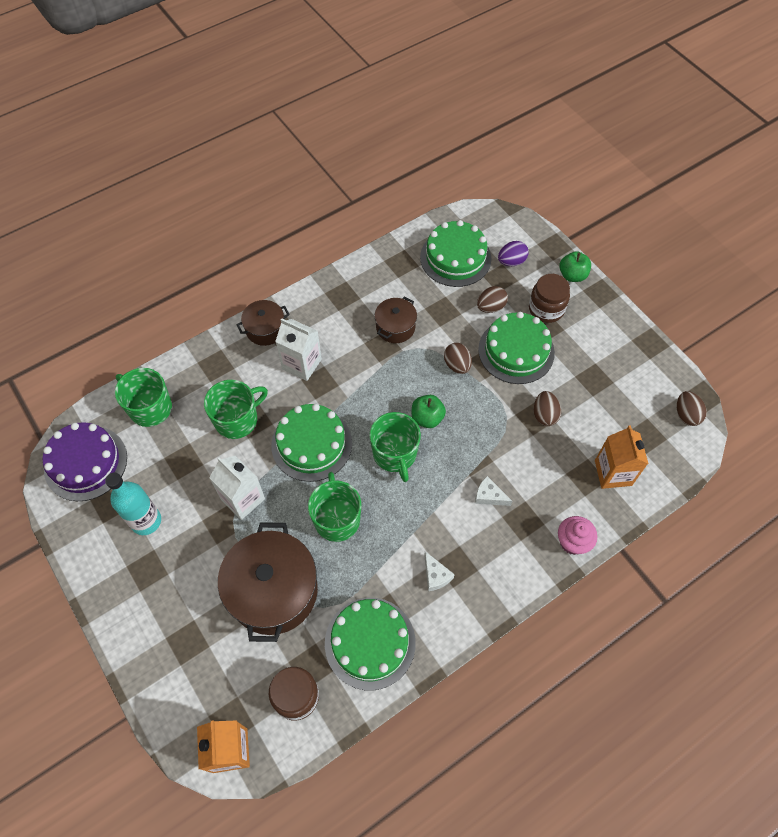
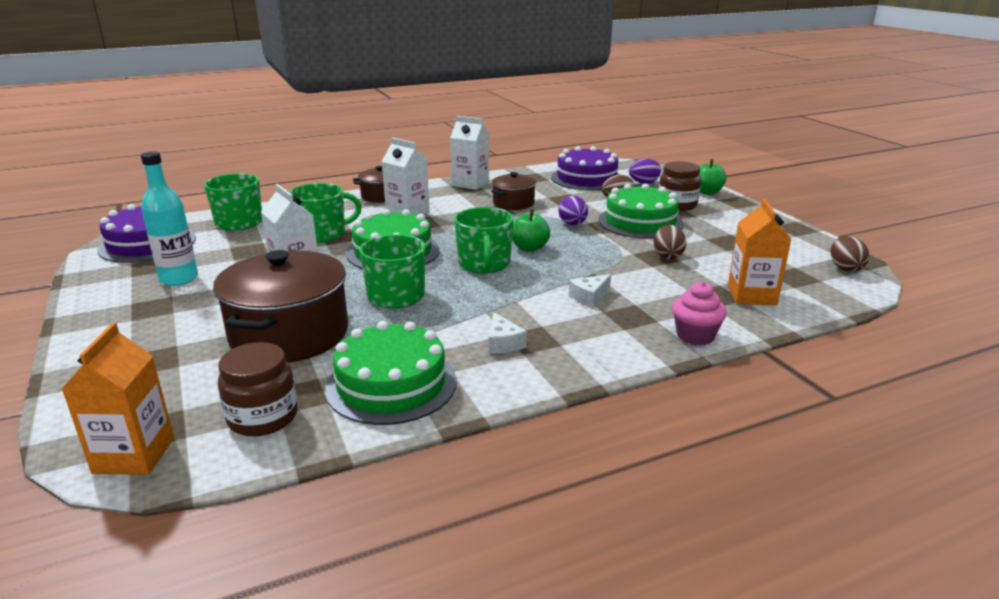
camera: 10 degrees right, 35 degrees down
green cake [420,220,491,287] -> purple cake [551,146,620,190]
brown egg [444,343,472,374] -> purple egg [558,196,588,225]
white cheese [475,476,512,506] -> white cheese turned 75 degrees counterclockwise [569,274,611,307]
none -> white carton [450,116,489,190]

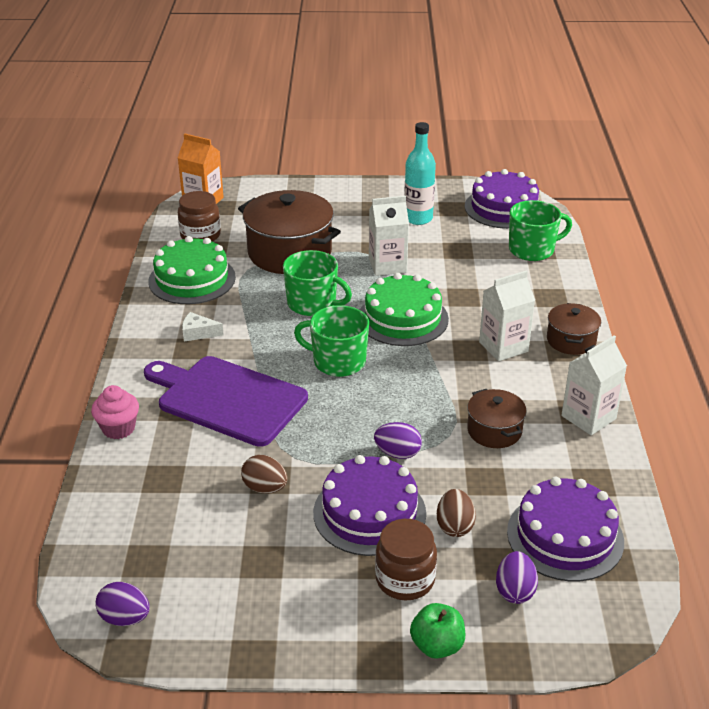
camera: 115 degrees right, 10 degrees up
green mug [289,183,362,243] -> none
green apple [512,209,550,252] -> none
white cheese [569,274,611,307] -> purple cutting board [144,356,308,447]
green cake [598,183,684,239] -> purple cake [313,455,426,556]
orange carton [728,198,791,305] -> none
brown egg [830,236,869,272] -> purple egg [95,582,150,626]

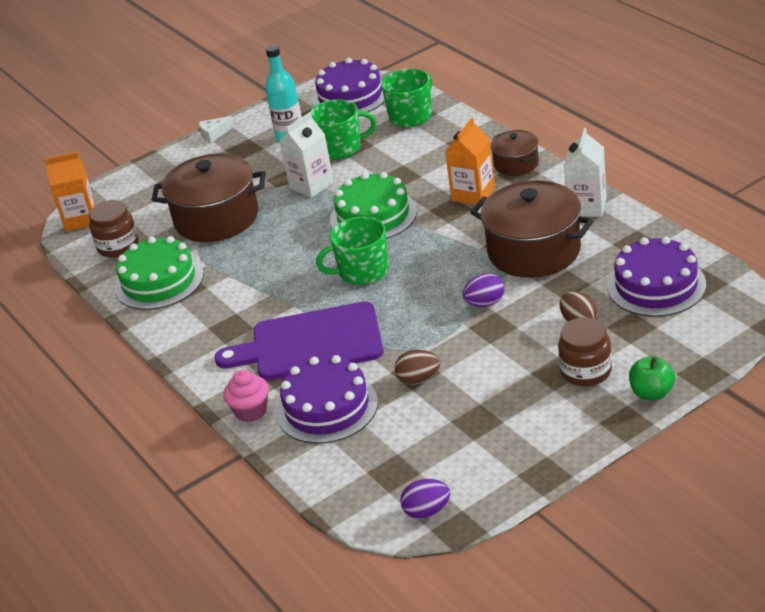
camera: 30 degrees left, 0 degrees up
white cheese [182,312,224,342] -> white cheese moved to [199,116,234,143]
green mug [283,250,352,316] -> green mug moved to [310,99,377,159]
purple cake [313,455,426,556] -> purple cake moved to [276,355,378,444]
brown pot [467,389,527,448] -> brown pot [470,181,594,278], size x1.90
white carton [479,270,535,361] -> orange carton [445,118,495,205]
purple egg [496,551,538,604] -> none

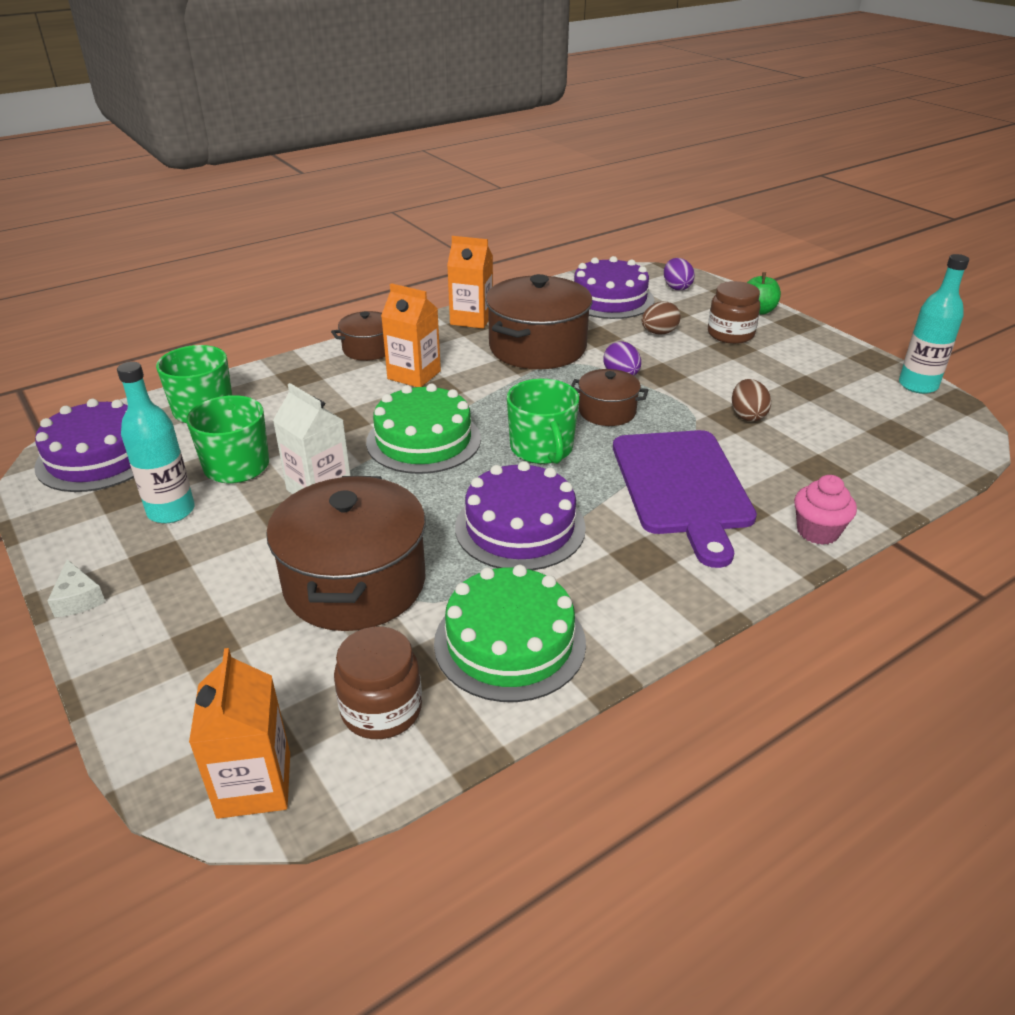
camera: 95 degrees left, 0 degrees up
purple cake [276,355,378,444] -> purple cake moved to [455,461,586,570]
purple egg [400,479,450,519] -> purple egg moved to [664,258,695,290]
white carton [564,128,607,217] -> orange carton [447,236,493,329]
none -> brown pot [571,369,648,426]
none -> turquoise bottle [899,254,969,394]

